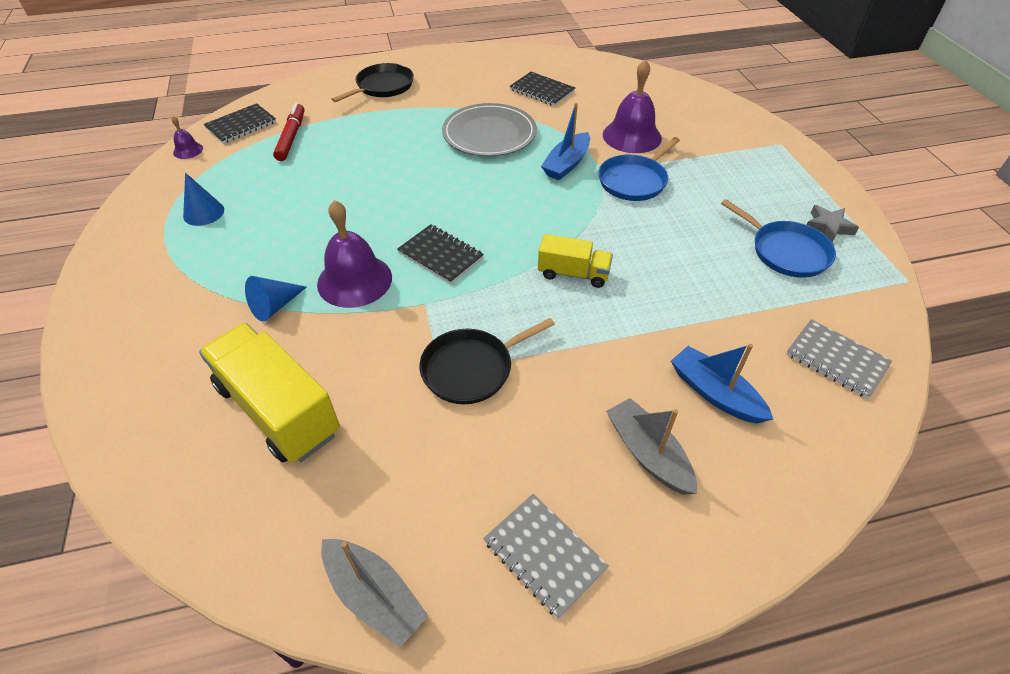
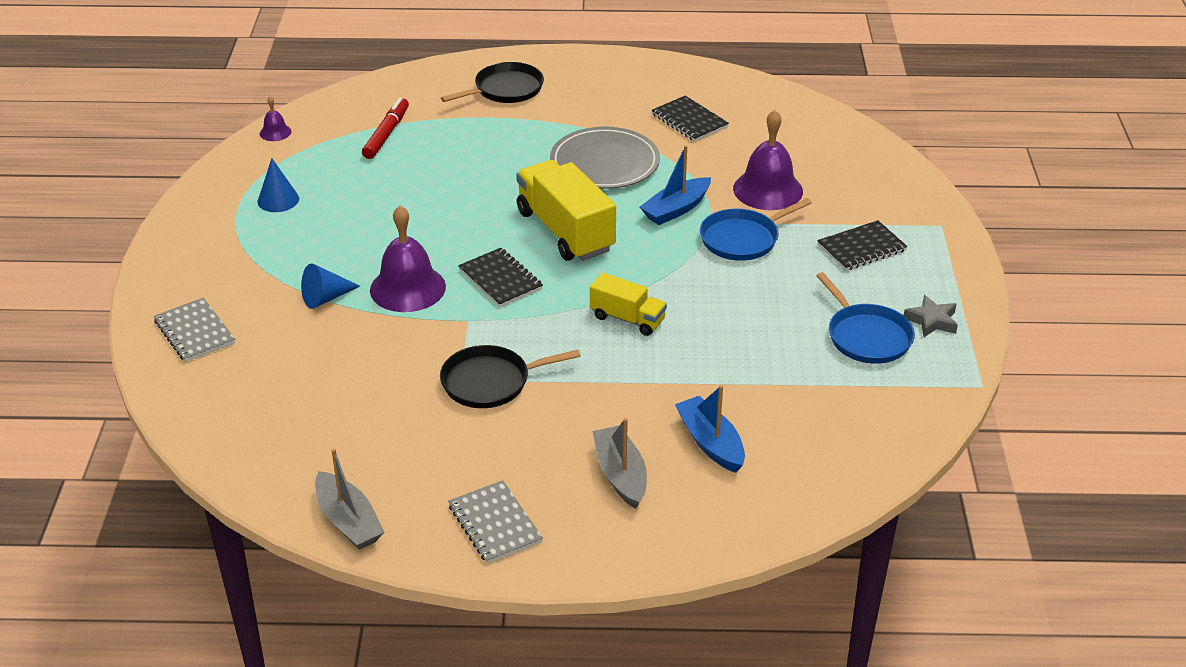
camera: 15 degrees right, 10 degrees down
yellow truck [199,323,340,463] -> yellow truck moved to [517,160,616,261]
black notebook [204,103,276,144] -> black notebook moved to [817,220,907,271]
grey notebook [786,319,892,399] -> grey notebook moved to [154,298,235,362]

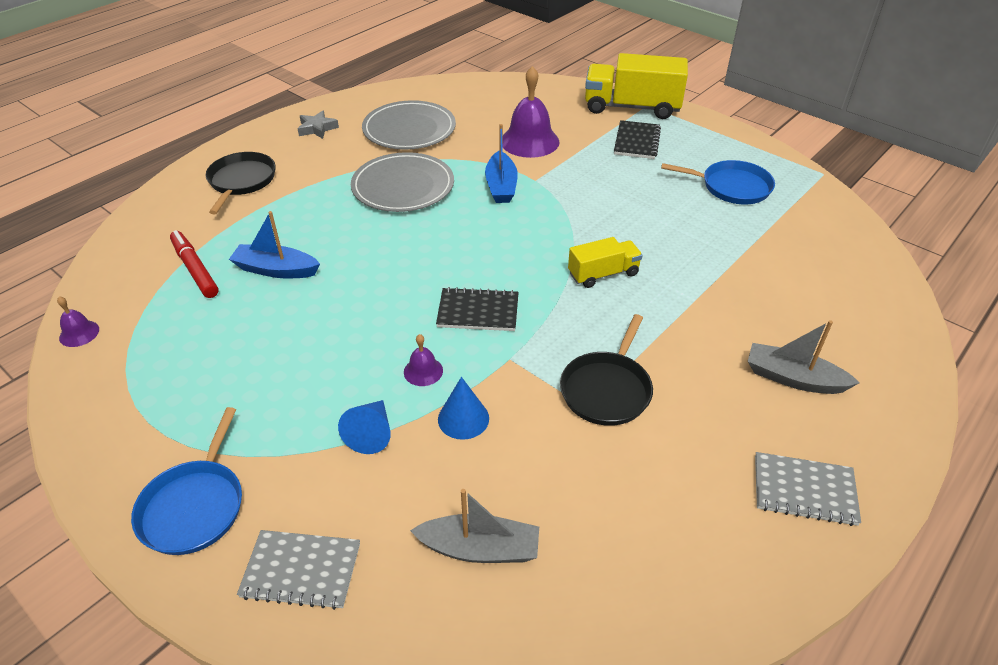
camera: 50 degrees left, 5 degrees up
blue cone [258,158,299,212] -> blue cone moved to [438,377,489,440]
grey boat [315,449,384,550] -> grey boat moved to [410,489,539,563]
purple bell [370,205,446,312] -> purple bell [404,334,443,386], size x0.47
yellow truck [517,160,616,261] -> yellow truck moved to [585,53,688,119]
black notebook [652,96,729,142] -> grey plate [362,100,456,150]
blue boat [675,385,745,473] -> blue boat moved to [229,211,320,278]
blue pan [700,198,812,261] -> blue pan moved to [131,407,242,555]
grey star [904,295,958,337] -> grey star moved to [298,111,339,139]

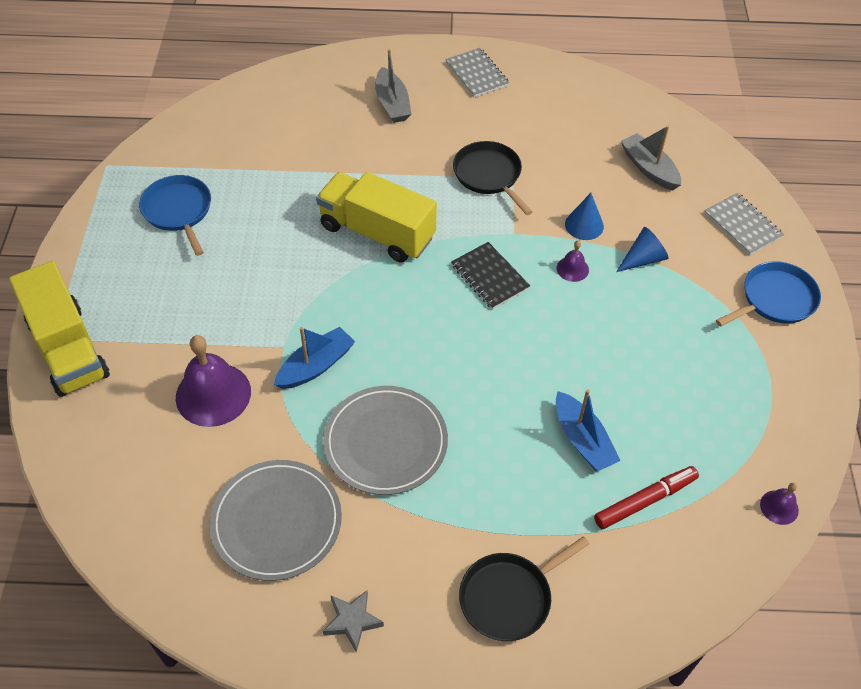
camera: 130 degrees left, 10 degrees up
red marker [170,230,219,298] -> red marker turned 135 degrees counterclockwise [594,466,699,529]
black pan [560,314,653,426] -> black pan turned 105 degrees counterclockwise [453,141,533,215]
yellow truck [568,237,643,288] -> yellow truck [316,172,437,262], size x1.80
black notebook [614,120,661,159] -> none

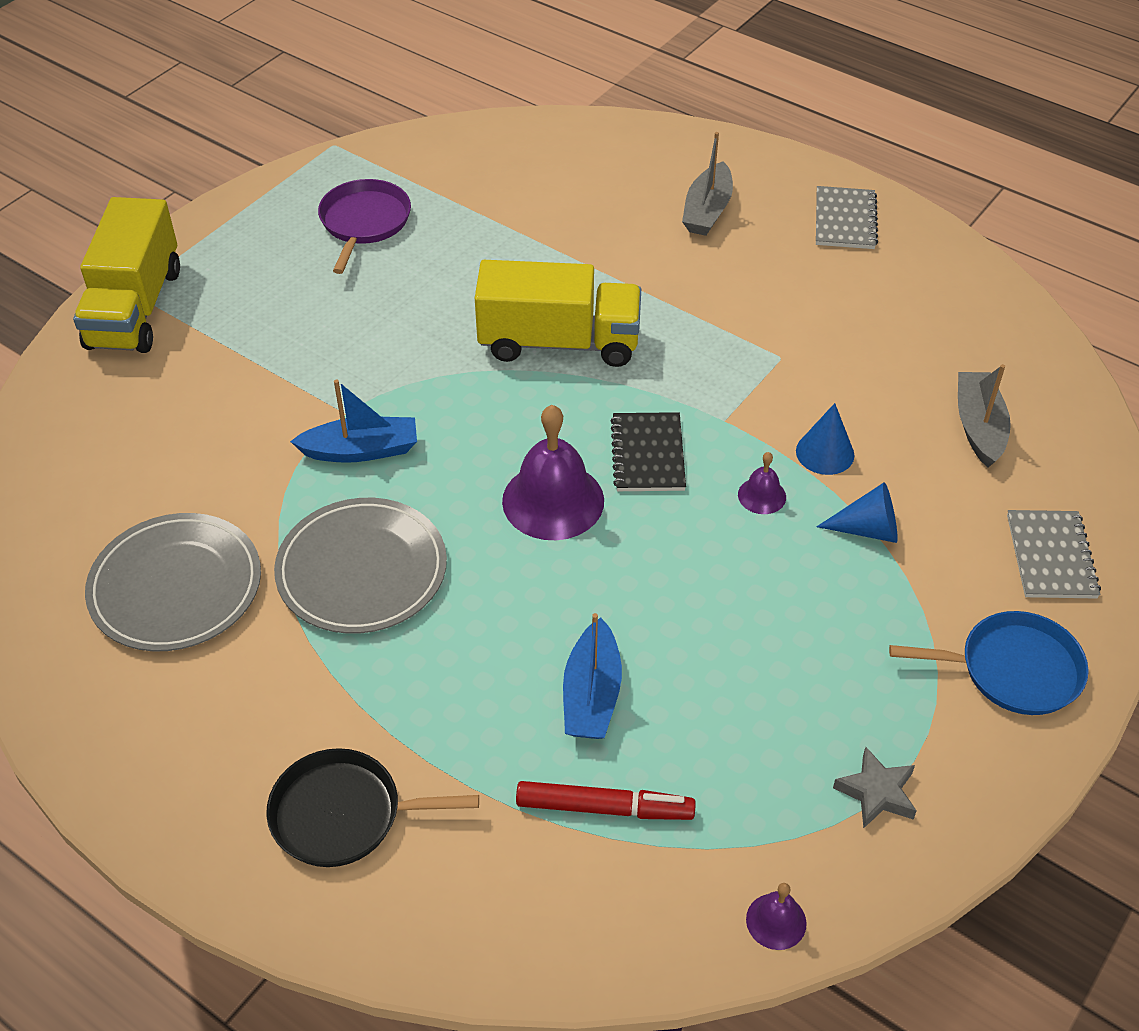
camera: 35 degrees right, 5 degrees down
blue pan [139,175,211,256] -> purple pan [318,179,411,274]
purple bell [176,335,251,427] -> purple bell moved to [502,405,604,540]
yellow truck [316,172,437,262] -> yellow truck turned 120 degrees clockwise [475,260,641,367]
grey star [323,590,384,652] -> grey star moved to [833,747,917,829]
black pan [453,141,533,215] -> none

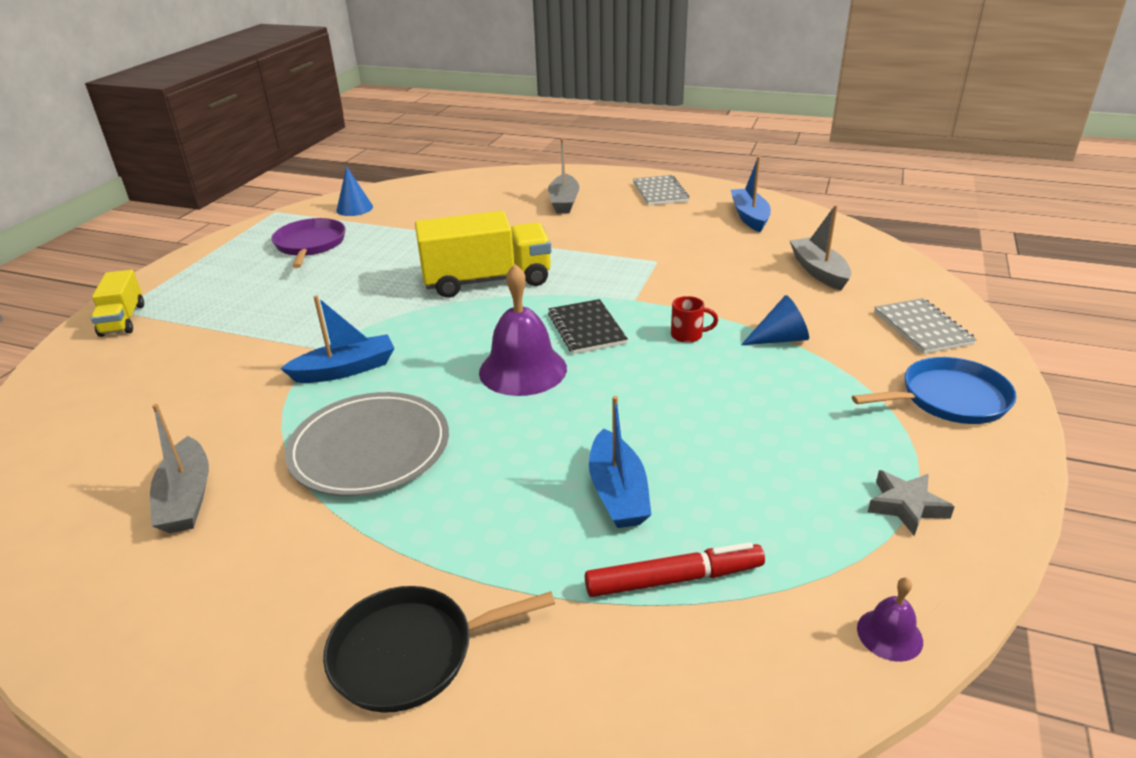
camera: 15 degrees left, 15 degrees down
yellow truck [73,197,180,353] -> yellow truck [91,270,144,337], size x0.56
grey plate [85,513,261,651] -> grey boat [150,404,209,533]
purple bell [738,452,786,514] -> red mug [671,296,718,343]
blue cone [796,403,854,475] -> blue cone moved to [336,166,373,216]
none -> blue boat [731,156,771,232]

